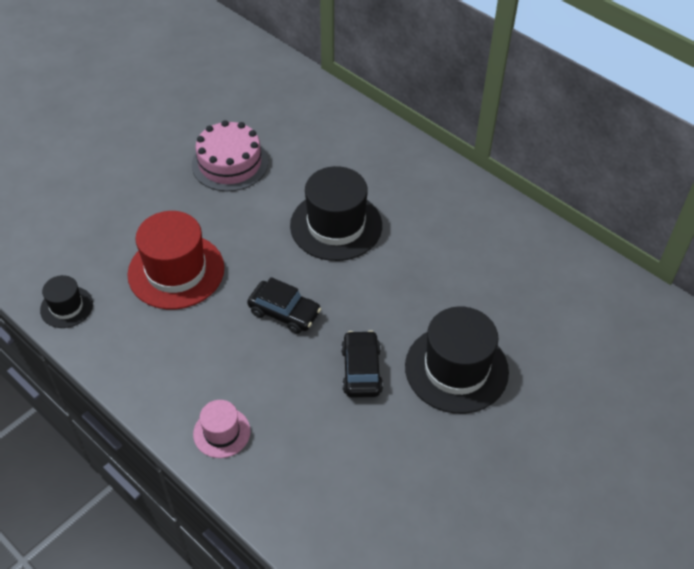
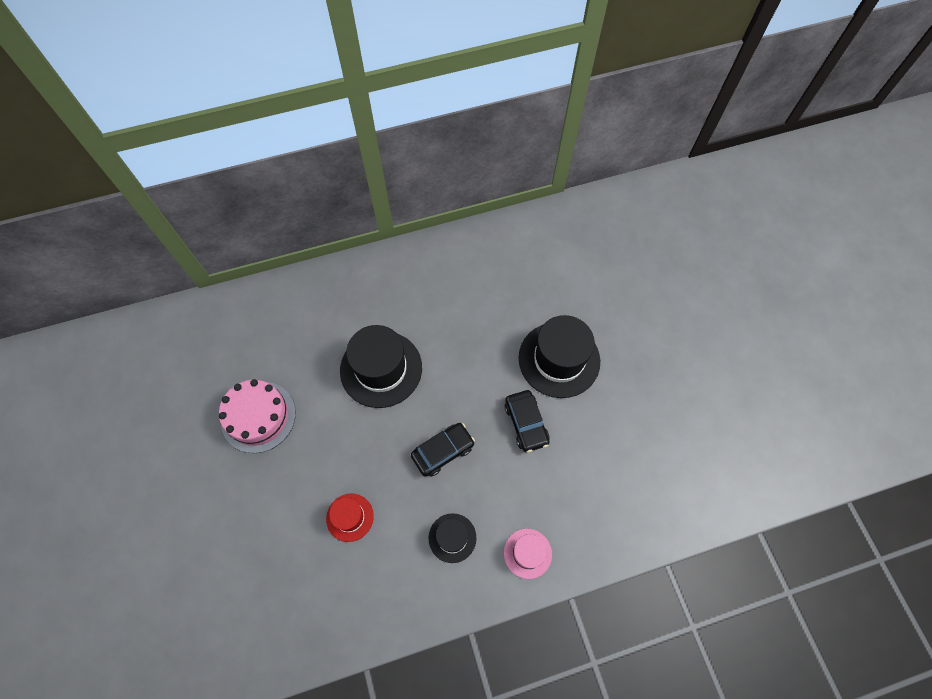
camera: 60 degrees left, 15 degrees up
black hat [40,275,93,328] -> black hat moved to [429,513,476,563]
red hat [128,211,224,309] -> red hat [326,493,374,542], size x0.52
black car [341,330,383,398] -> black car turned 135 degrees counterclockwise [505,390,550,452]

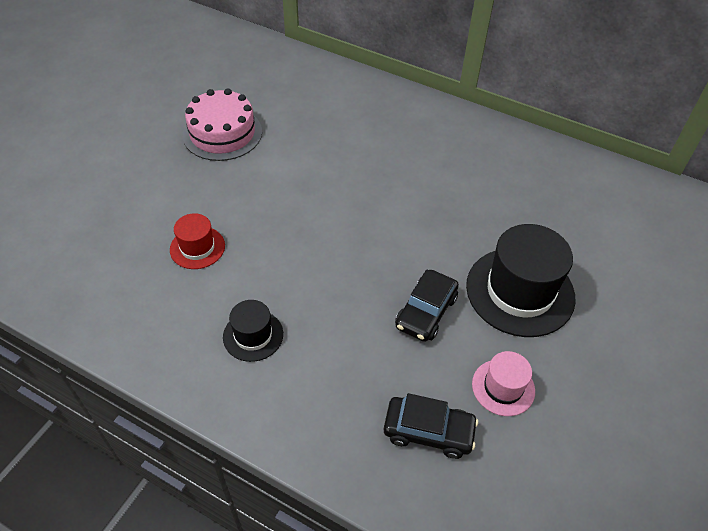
camera: 45 degrees right, 15 degrees down
black hat [340,325,422,408] -> none
black car [411,423,475,477] -> black car moved to [384,393,478,459]
pink hat [504,529,552,579] -> pink hat moved to [472,351,535,416]

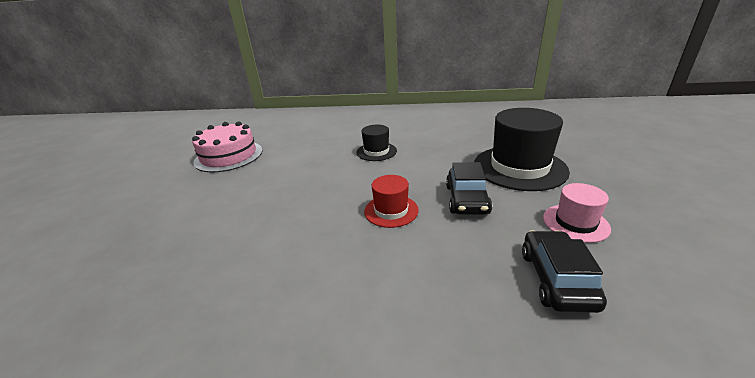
camera: 20 degrees left, 20 degrees down
red hat [170,213,225,269] -> red hat moved to [364,175,419,228]
black hat [223,300,283,362] -> black hat moved to [356,125,397,161]
black car [384,393,478,459] -> black car turned 75 degrees counterclockwise [522,230,607,313]

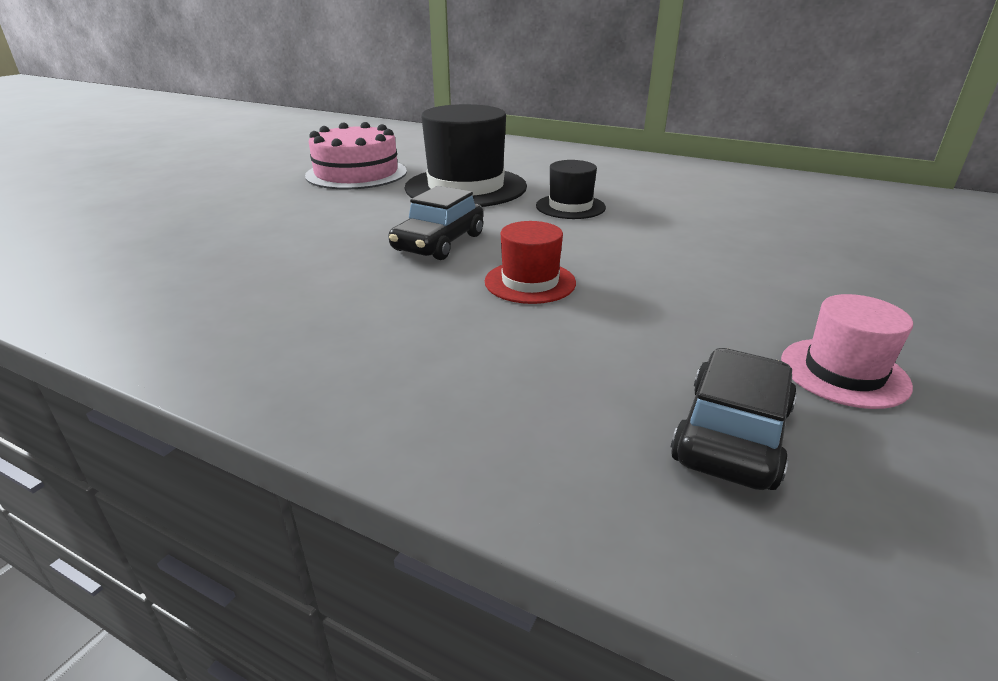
camera: 20 degrees right, 0 degrees up
black car [446,162,492,215] -> black car moved to [388,186,483,260]
black hat [474,108,570,191] -> black hat moved to [405,104,527,207]

